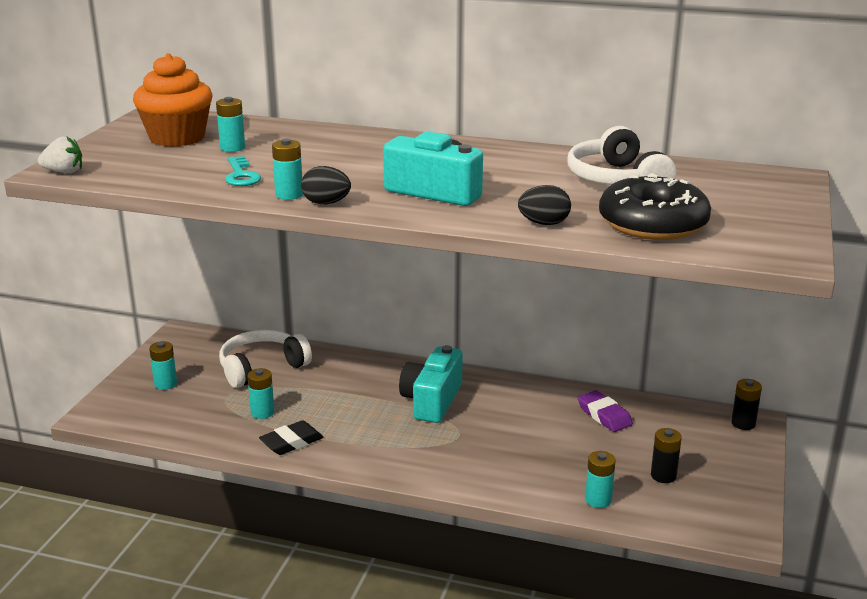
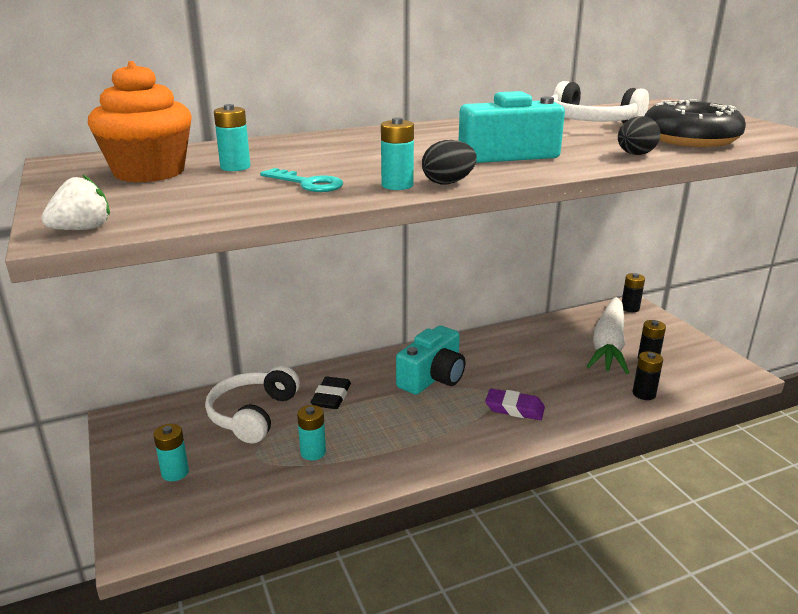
camera: 40 degrees left, 0 degrees up
black eraser [259,420,324,455] -> black eraser moved to [311,377,351,409]
turquoise camera [399,345,463,423] -> turquoise camera turned 120 degrees counterclockwise [396,326,465,395]
purple eraser [578,390,633,432] -> purple eraser moved to [485,388,545,420]
turquoise battery [585,451,616,508] -> black battery [633,351,663,400]
none -> white carrot [587,297,629,374]

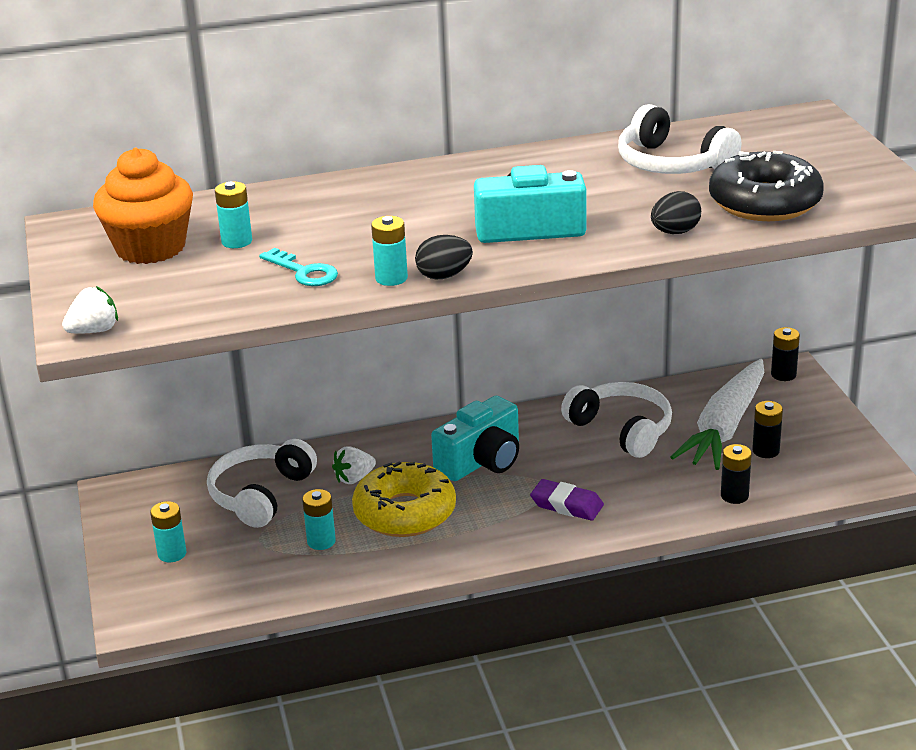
camera: 10 degrees right, 5 degrees up
black eraser [311,377,351,409] -> white strawberry [332,447,376,484]
none -> yellow donut [352,461,456,537]
none -> white headphones [561,382,672,458]

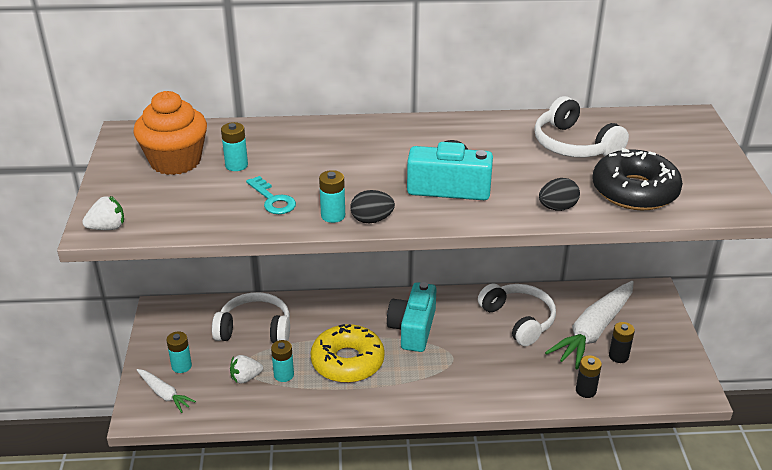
camera: 10 degrees right, 5 degrees up
white headphones [207,439,317,528] -> white headphones turned 60 degrees clockwise [212,292,290,343]
white strawberry [332,447,376,484] -> white strawberry moved to [230,355,263,384]
turquoise camera [431,396,519,481] -> turquoise camera turned 135 degrees clockwise [387,282,436,352]
purple eraser [530,479,604,521] -> none
black battery [771,327,800,381] -> none
none -> white carrot [137,369,196,413]

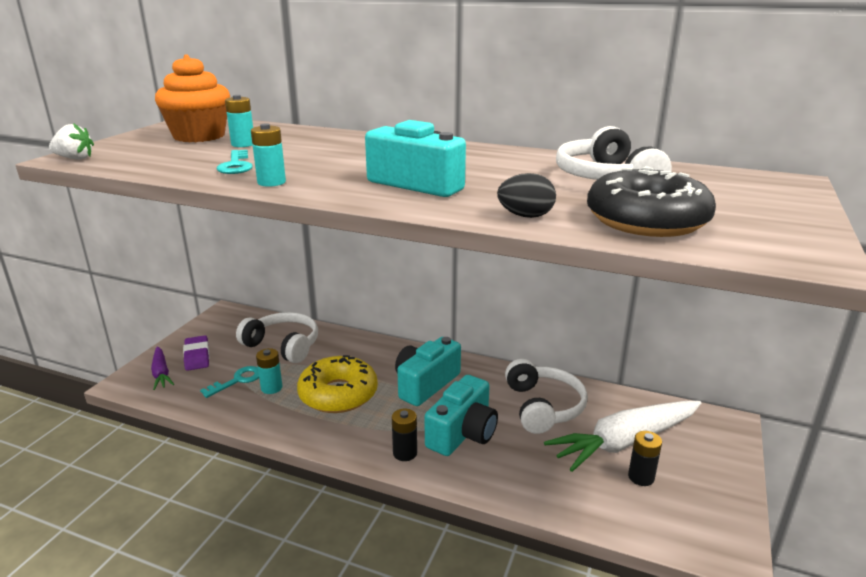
camera: 25 degrees right, 10 degrees down
white carrot [137,369,196,413] -> purple carrot [151,347,174,390]
turquoise battery [166,332,192,373] -> purple eraser [183,335,210,371]
white strawberry [230,355,263,384] -> turquoise key [200,366,259,398]
black egg [351,190,395,223] -> none
black battery [576,355,602,398] -> black battery moved to [392,409,417,461]
none -> turquoise camera [425,375,498,456]

